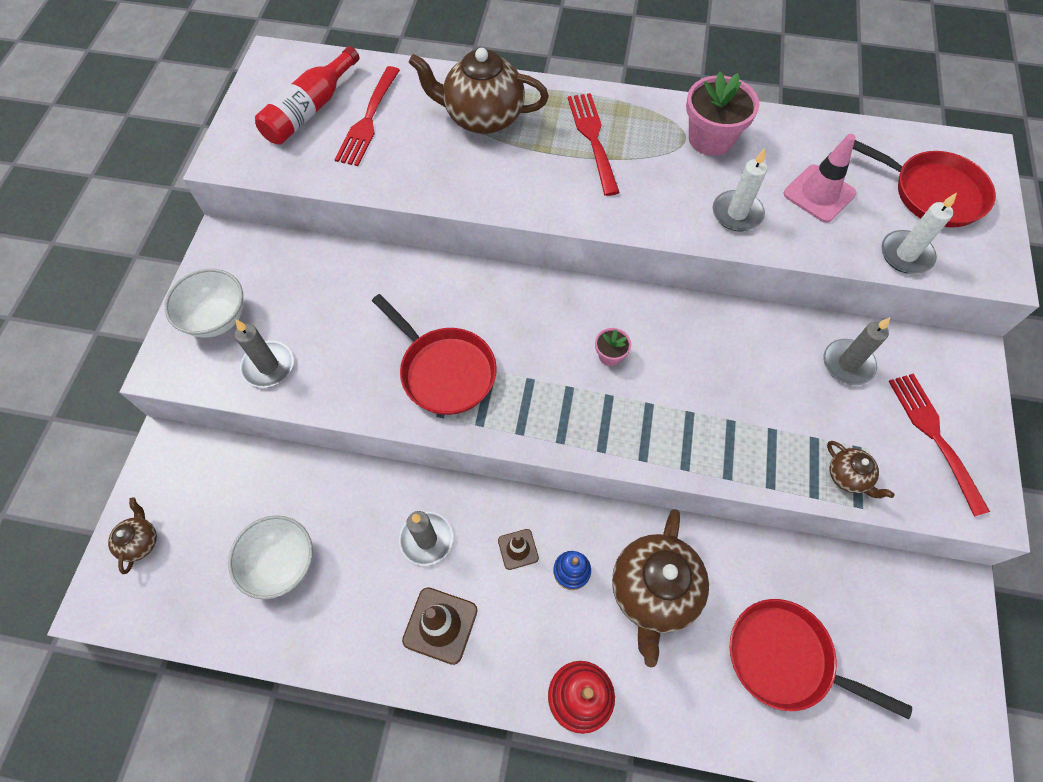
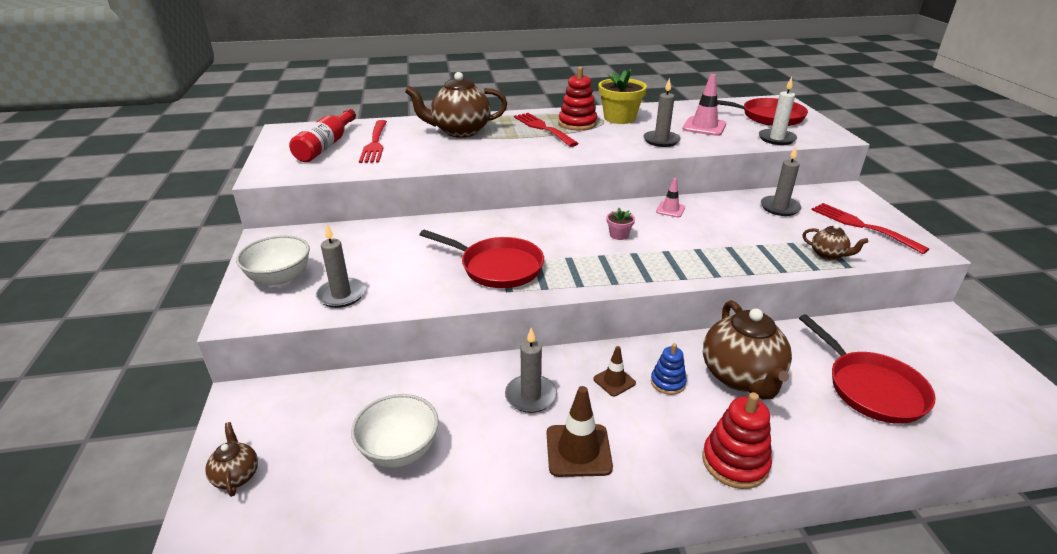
camera: 20 degrees left, 30 degrees down
pink flower pot [686,72,760,156] -> yellow flower pot [599,69,647,124]
white candle [713,148,767,231] -> grey candle [643,78,681,147]
red pan [730,599,912,719] -> red pan turned 120 degrees counterclockwise [799,314,936,424]
none -> red stacking toy [559,67,597,131]
none -> pink traffic cone [656,178,685,217]

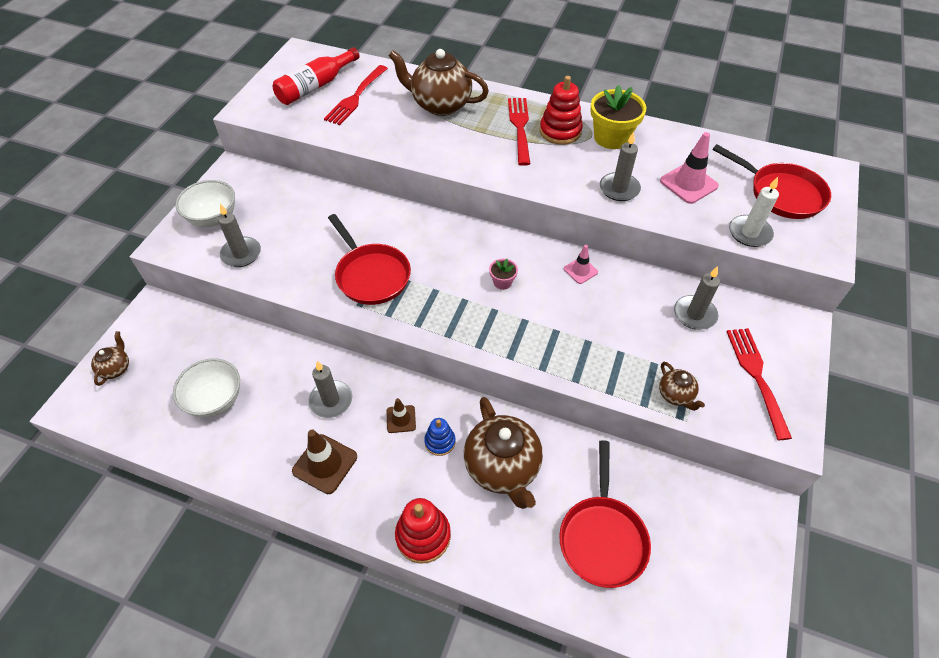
camera: 30 degrees right, 20 degrees up
brown teapot [703,300,792,400] -> brown teapot turned 45 degrees counterclockwise [464,397,543,509]

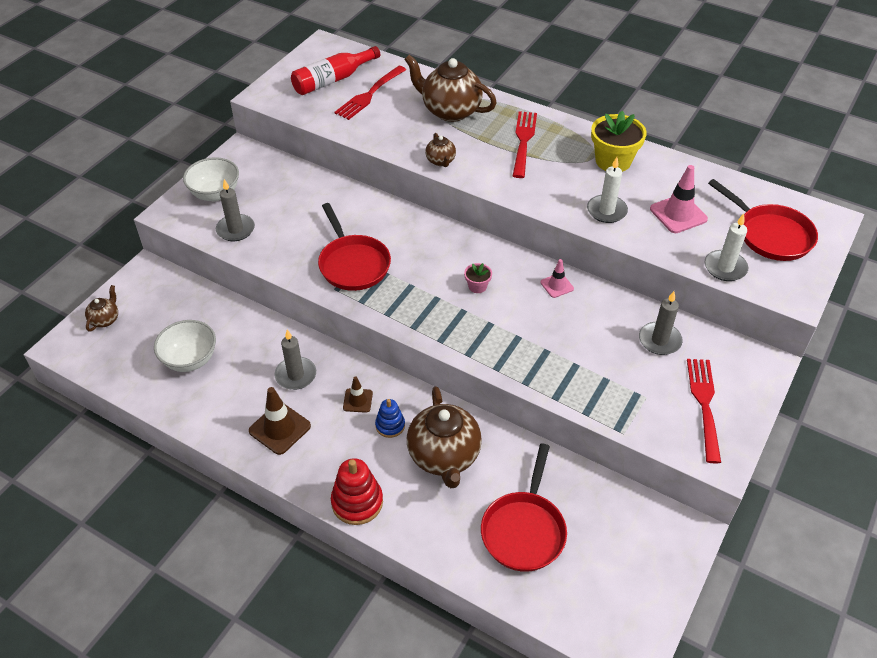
camera: 10 degrees right, 5 degrees down
red stacking toy [540,76,583,145] -> none
grey candle [600,132,641,201] -> white candle [587,157,628,223]
brown teapot [659,362,705,411] -> brown teapot moved to [425,133,456,167]

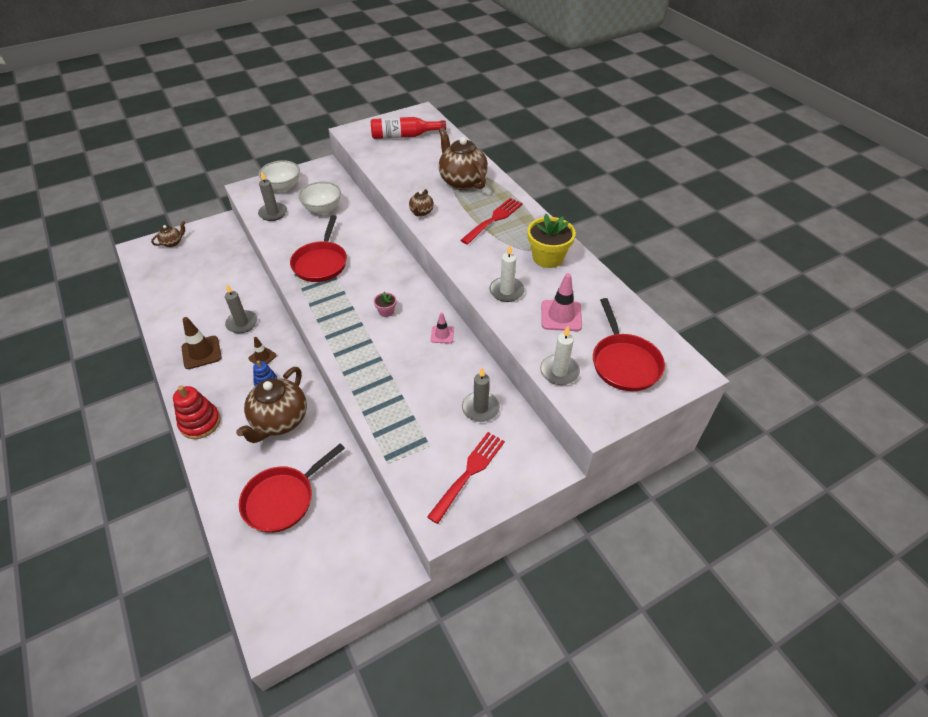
camera: 30 degrees right, 0 degrees up
white bowl [154,320,216,372] -> white bowl moved to [298,182,341,215]
red fork [334,66,406,120] -> none

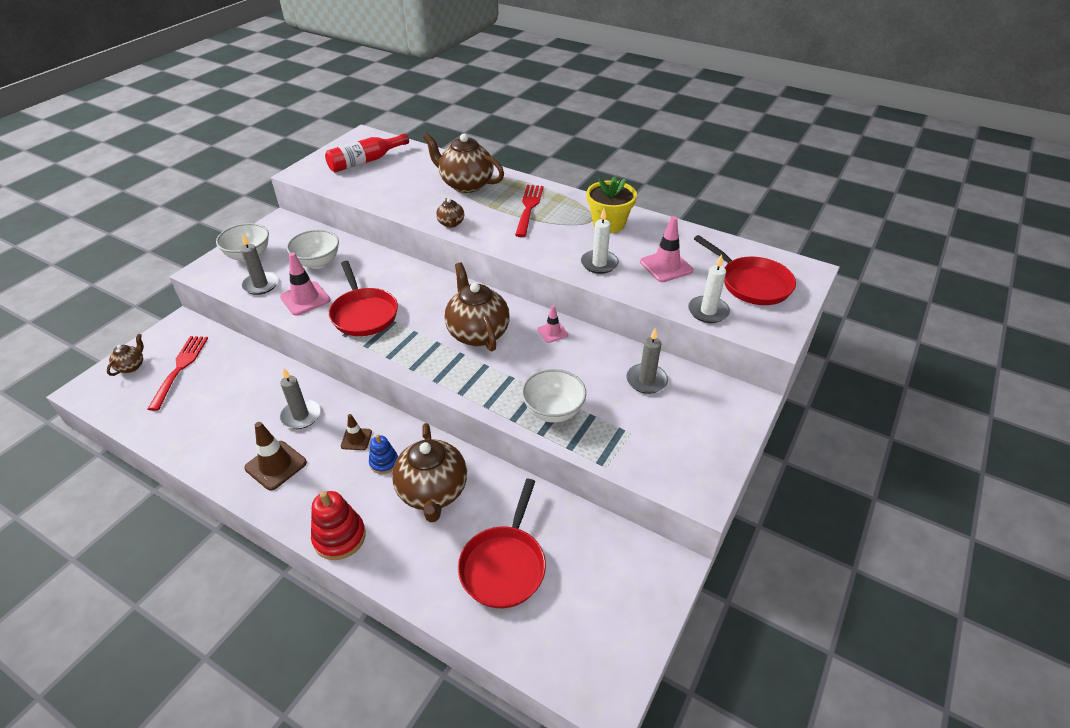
camera: 30 degrees left, 5 degrees down
pink flower pot [374,291,396,317] -> brown teapot [444,262,510,351]
red fork [427,432,505,524] -> red fork moved to [148,336,208,411]
none -> pink traffic cone [280,252,330,316]
none -> white bowl [522,369,586,423]

